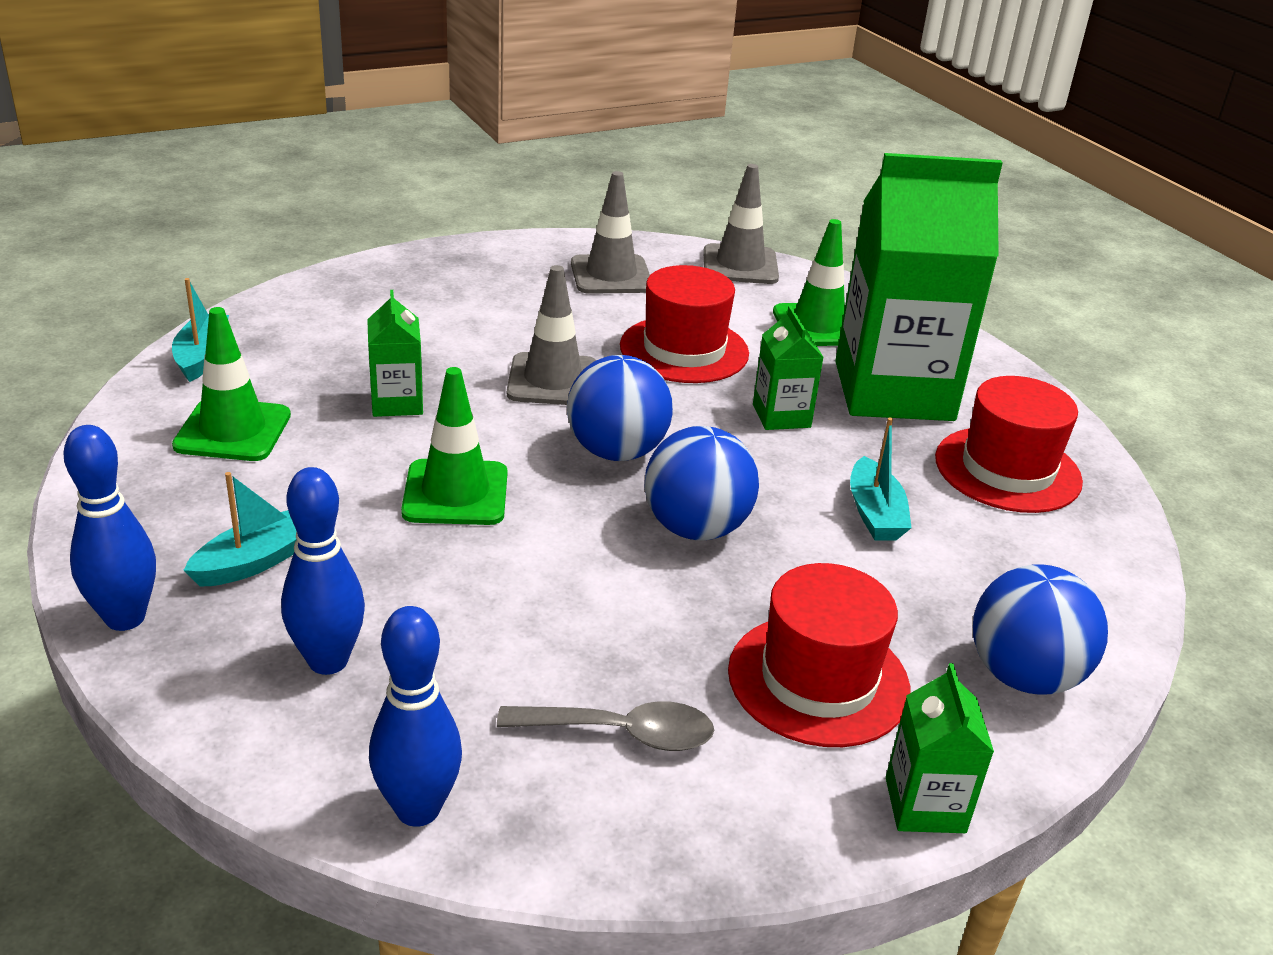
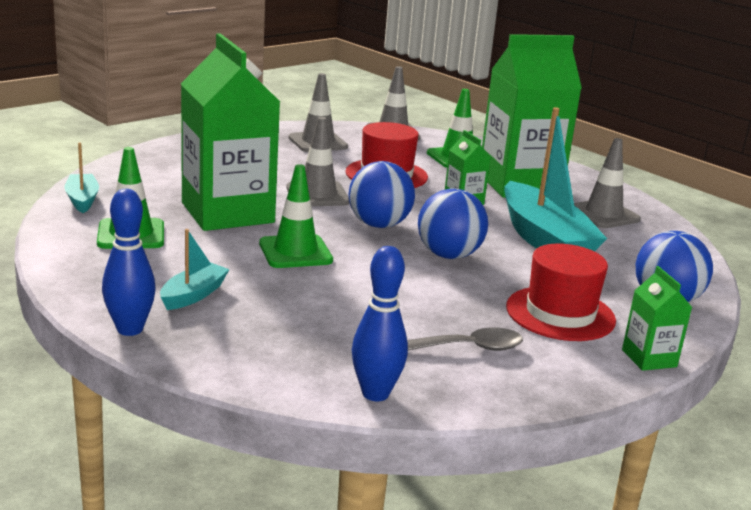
camera: 15 degrees left, 10 degrees down
blue bowling pin [281,467,365,675] -> none
green carton [367,290,423,417] -> green carton [181,34,280,231], size x2.29
turquoise boat [850,418,912,540] -> turquoise boat [504,107,607,252], size x2.07
red hat [935,376,1083,513] -> grey traffic cone [574,138,641,228]

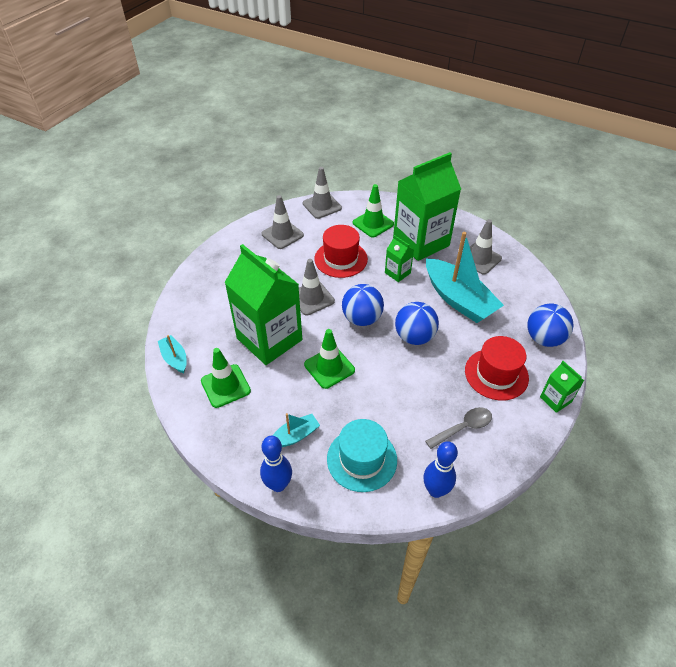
camera: 15 degrees left, 25 degrees up
turquoise boat [160,229,230,310] -> turquoise boat turned 45 degrees clockwise [272,413,320,447]
none -> turquoise hat [327,419,397,492]

